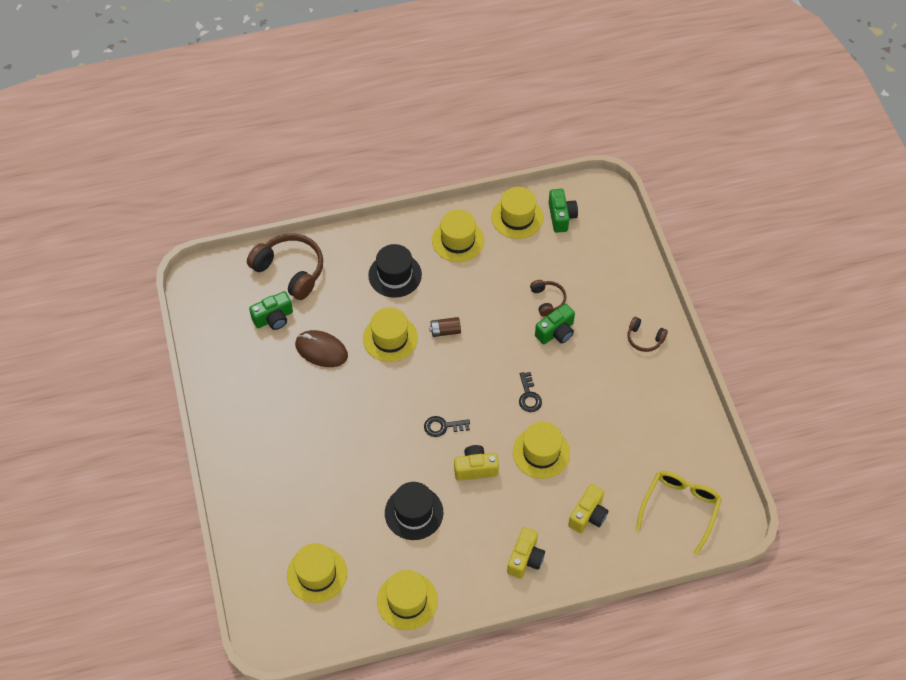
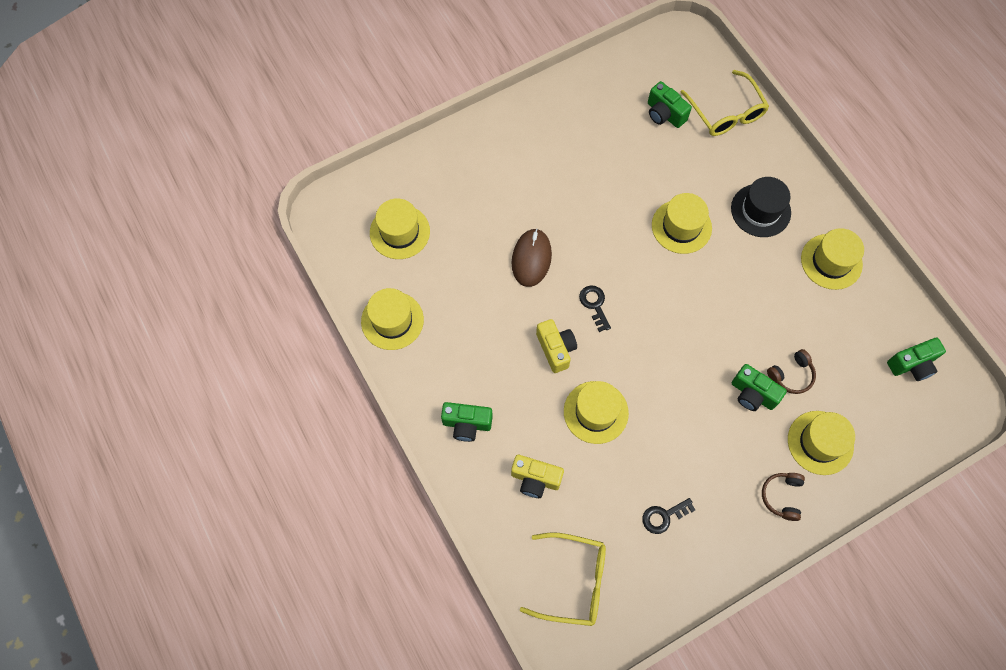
camera: 75 degrees right, 10 degrees up
brown headphones [247,233,323,300] -> yellow glasses [681,70,769,136]
brown mouse [295,330,348,367] -> brown mouse moved to [511,229,552,287]
black hat [385,482,444,540] -> none
brown battery [429,317,461,337] -> none
yellow hat [492,187,543,239] -> yellow hat moved to [788,411,855,475]
yellow camera [507,527,545,579] -> green camera [441,402,493,442]
black key [519,372,542,412] -> black key moved to [643,498,695,534]

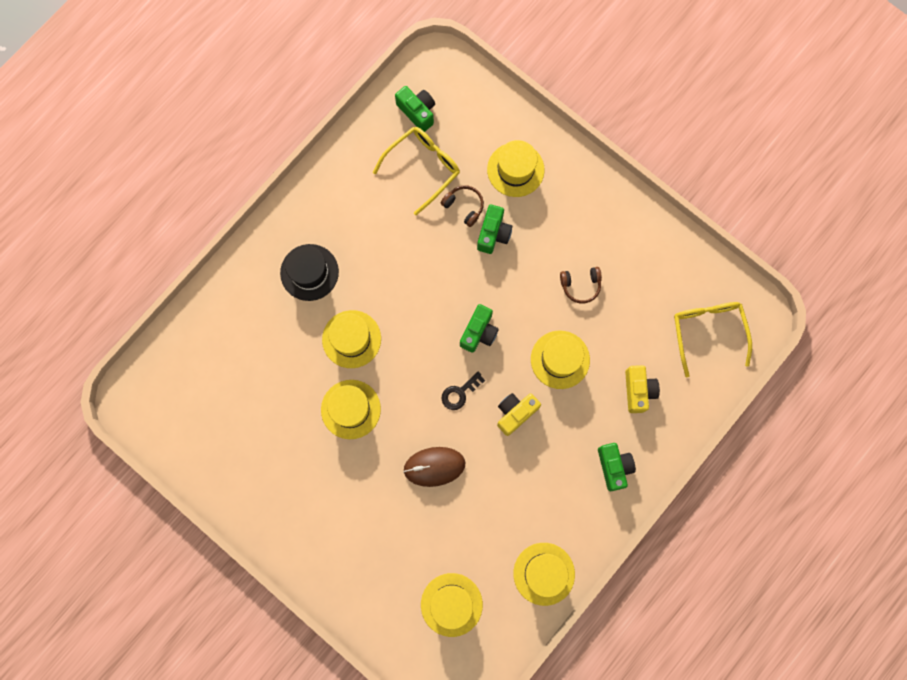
camera: 110 degrees left, 10 degrees up
black key [643,498,695,534] -> none
green camera [648,81,692,128] -> green camera moved to [460,304,499,353]
yellow glasses [681,70,769,136] -> yellow glasses moved to [373,127,460,215]
brown headphones [762,473,805,521] -> brown headphones moved to [560,267,602,303]
yellow hat [801,228,864,290] -> yellow hat moved to [321,380,381,439]

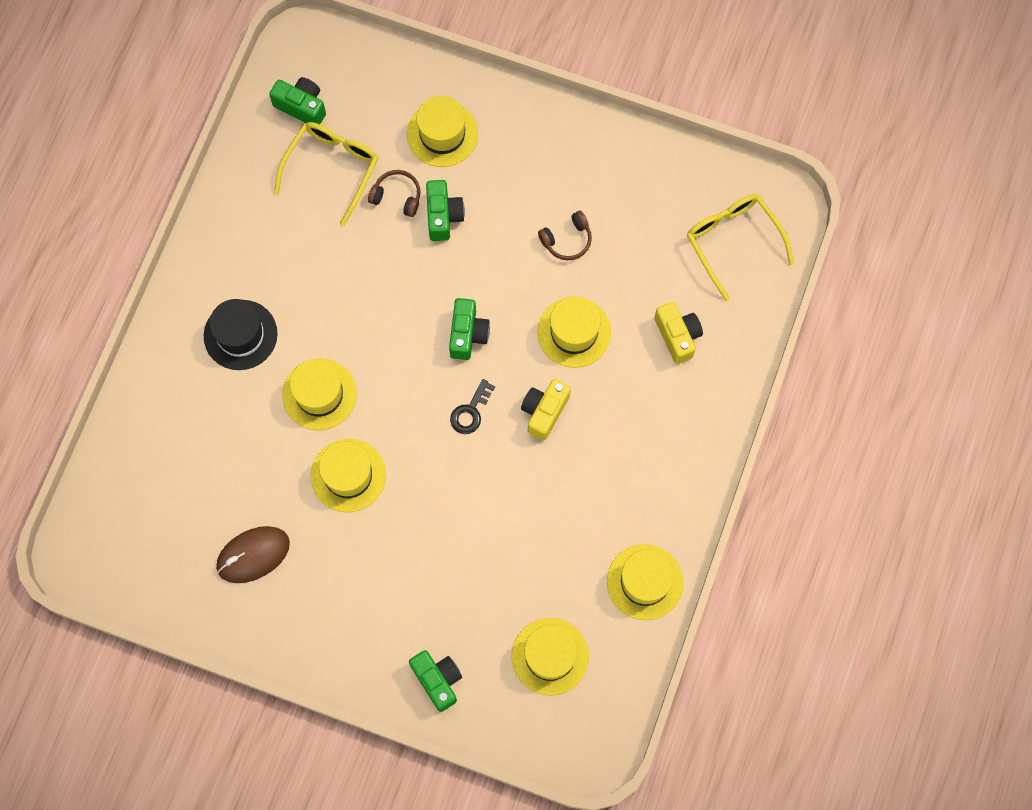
camera: 20 degrees left, 5 degrees down
brown mouse [403,447,465,487] -> brown mouse moved to [216,526,290,583]
green camera [598,443,636,491] -> green camera moved to [409,650,462,712]

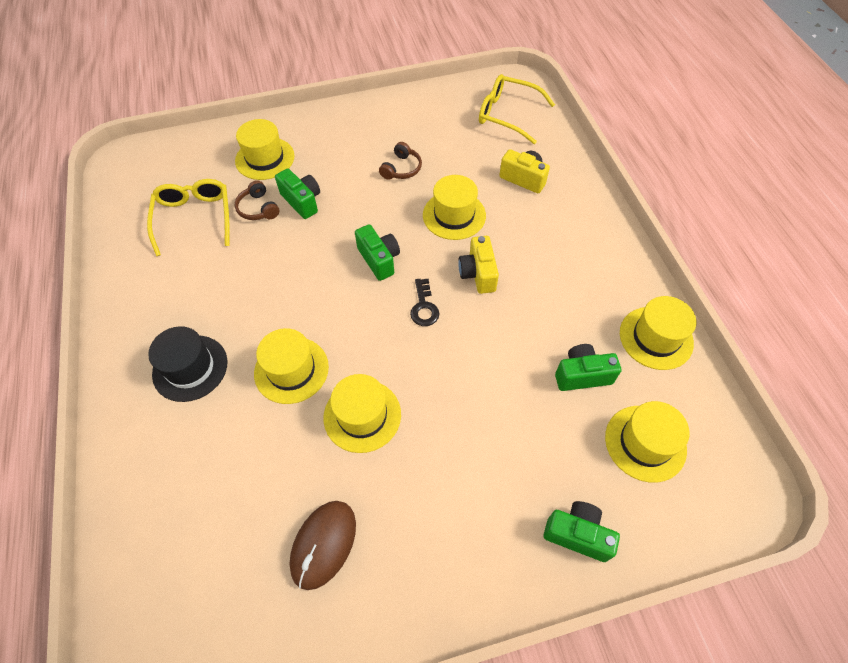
camera: 35 degrees left, 15 degrees down
green camera [269,77,326,124] -> green camera moved to [555,344,621,391]
brown headphones [368,170,420,217] -> brown headphones turned 105 degrees counterclockwise [235,180,279,220]

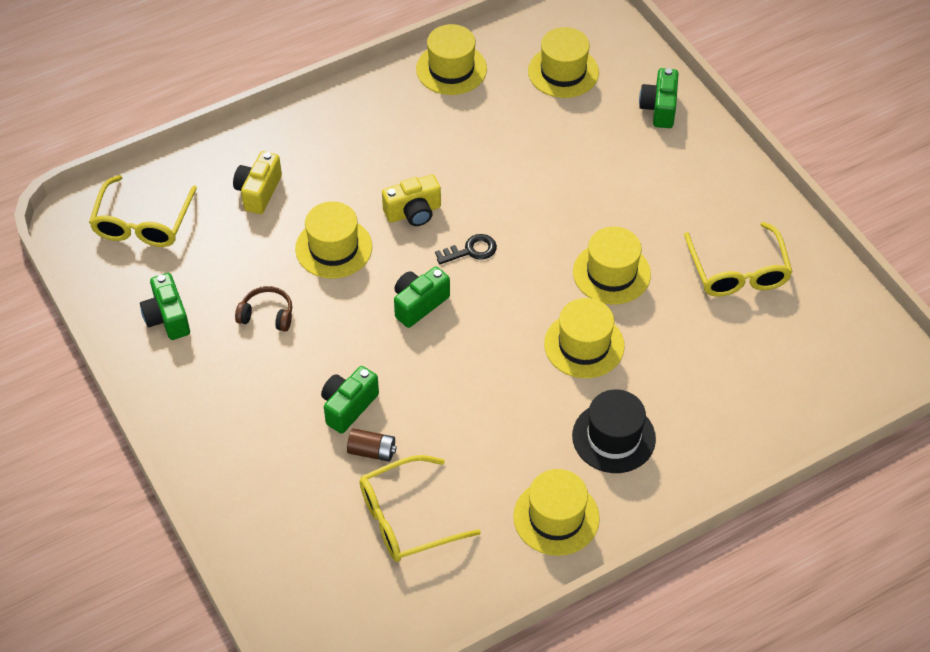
camera: 105 degrees left, 5 degrees down
yellow hat [235,119,295,180] -> yellow hat moved to [513,469,600,556]
brown headphones [235,180,279,220] -> brown battery [347,428,397,462]
brown mouse [290,501,356,590] -> yellow glasses [684,222,792,297]
green camera [555,344,621,391] -> green camera moved to [140,273,190,340]

